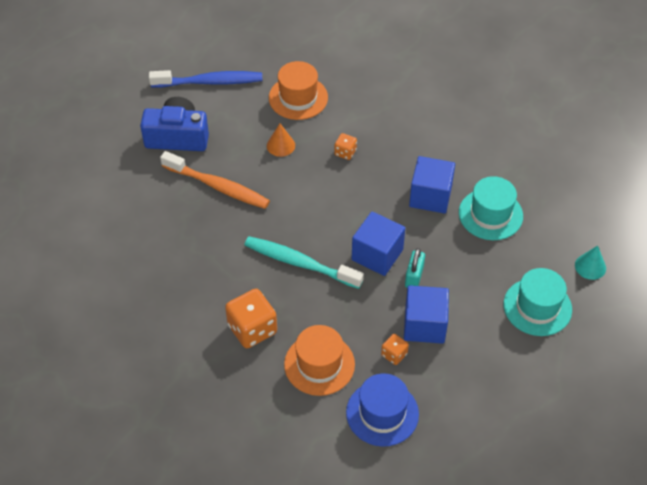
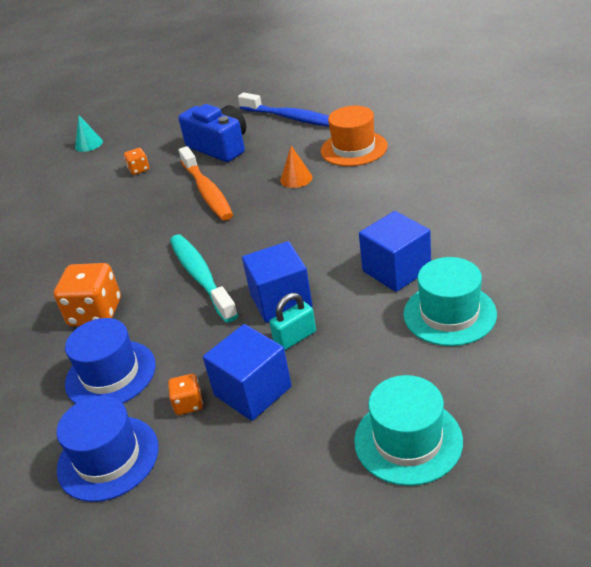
camera: 45 degrees right, 15 degrees down
orange hat [284,325,355,396] -> blue hat [65,318,156,404]
orange dice [334,133,357,160] -> orange dice moved to [124,148,149,175]
turquoise cone [575,246,606,280] -> turquoise cone moved to [75,115,103,152]

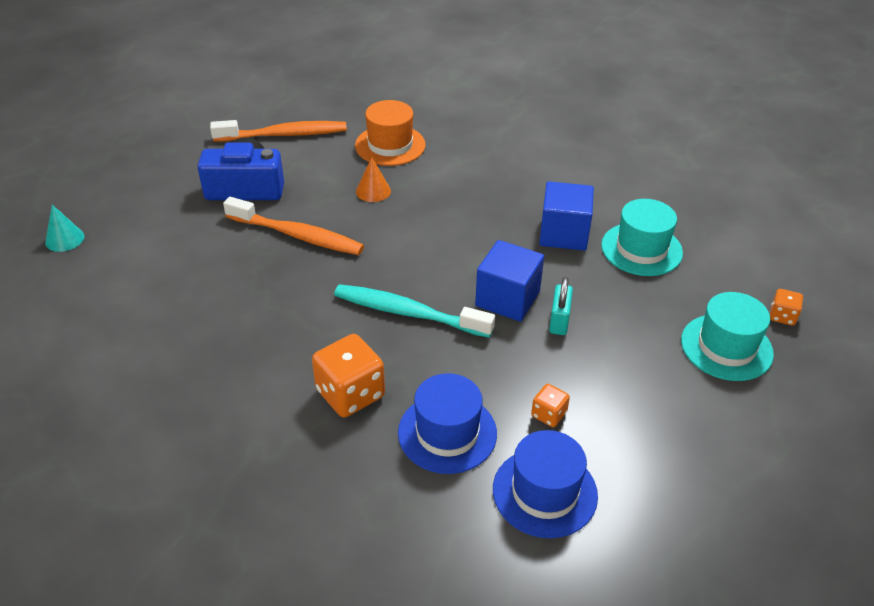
camera: 50 degrees left, 5 degrees up
orange dice [124,148,149,175] -> orange dice moved to [770,289,803,326]
blue cube [203,324,292,421] -> none
blue toothbrush [238,92,329,127] -> orange toothbrush [210,120,347,142]

